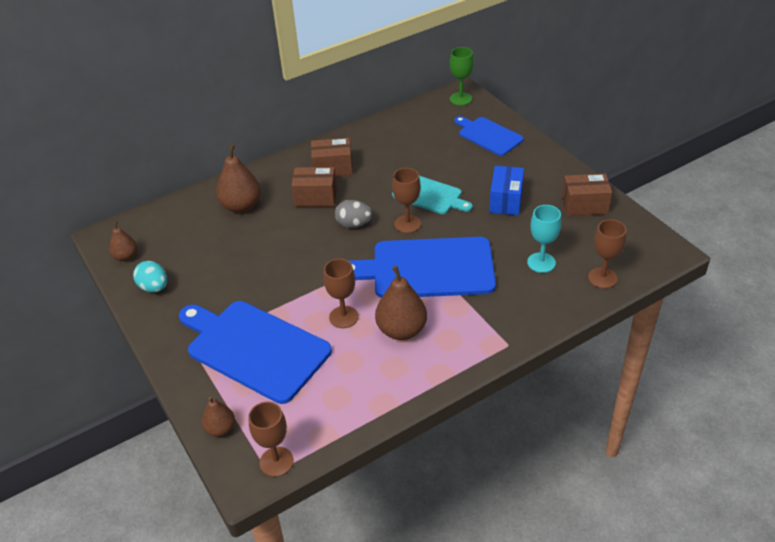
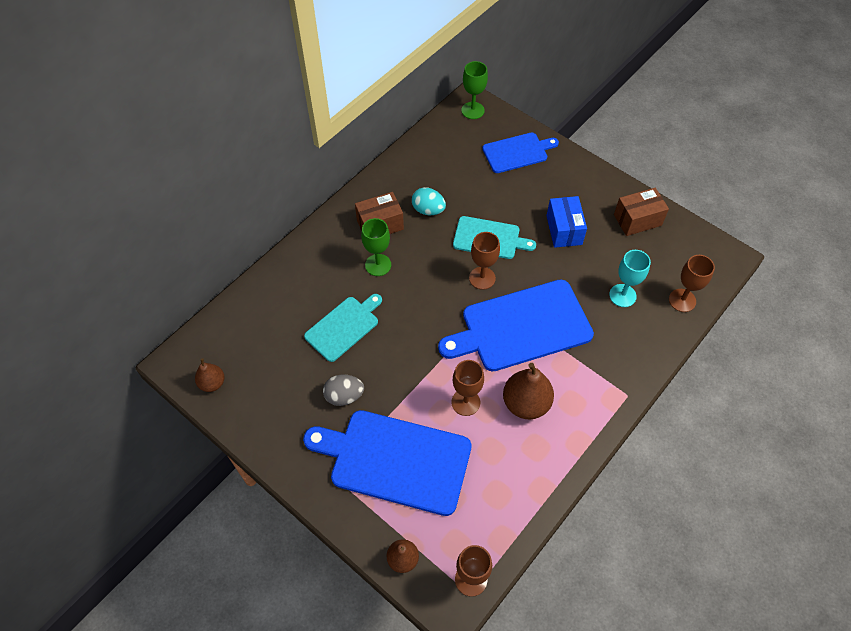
camera: 20 degrees left, 15 degrees up
turquoise egg [133,261,167,293] -> turquoise egg moved to [412,187,446,215]
brown pear [216,144,261,213] -> none
brown box [291,167,337,207] -> green goblet [361,218,391,276]
grey egg [335,200,372,228] -> grey egg moved to [323,374,364,406]
blue cutting board [454,116,524,156] -> blue cutting board turned 135 degrees clockwise [482,133,559,173]
none -> turquoise cutting board [304,294,382,362]

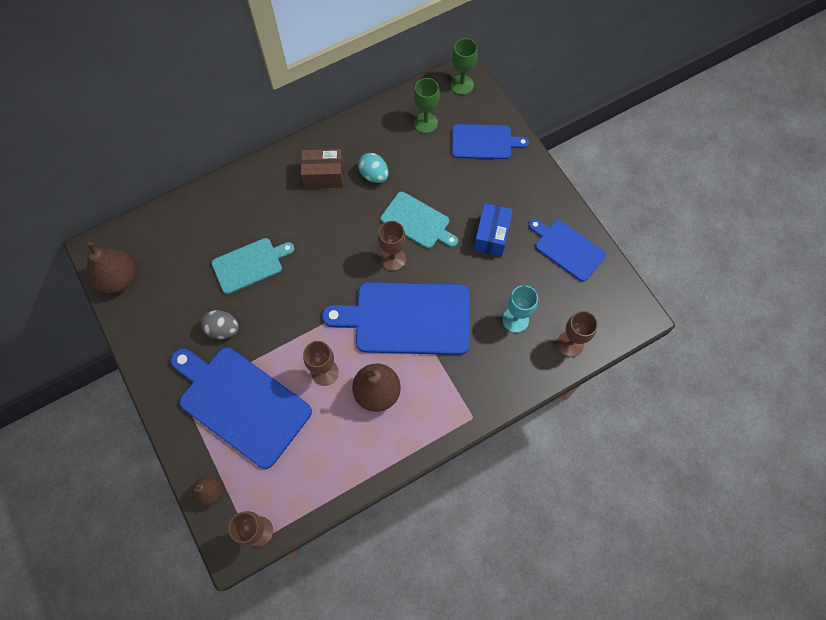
camera: 20 degrees right, 10 degrees up
brown pear [195,358,224,392] -> brown pear [87,242,135,293], size x1.71
green goblet [361,218,391,276] -> green goblet moved to [414,78,440,133]
brown box [614,188,669,236] -> blue cutting board [529,219,606,282]

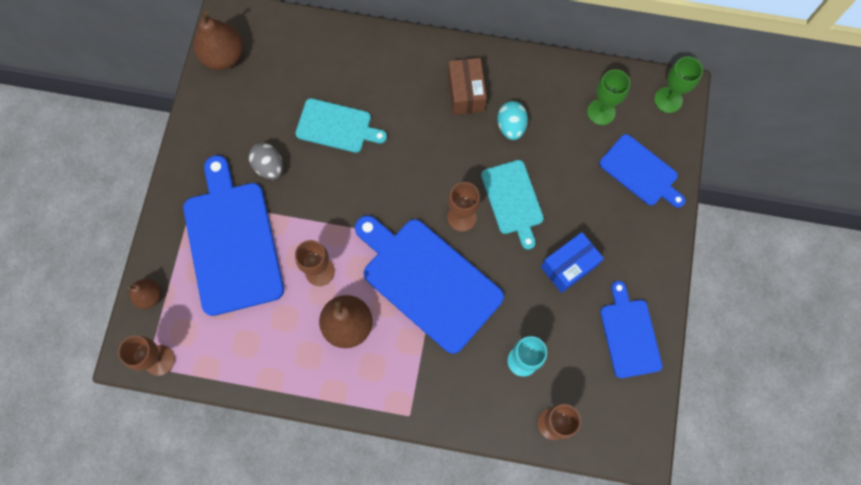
camera: 40 degrees right, 5 degrees up
brown box [301,149,344,188] -> brown box turned 45 degrees clockwise [448,58,487,115]

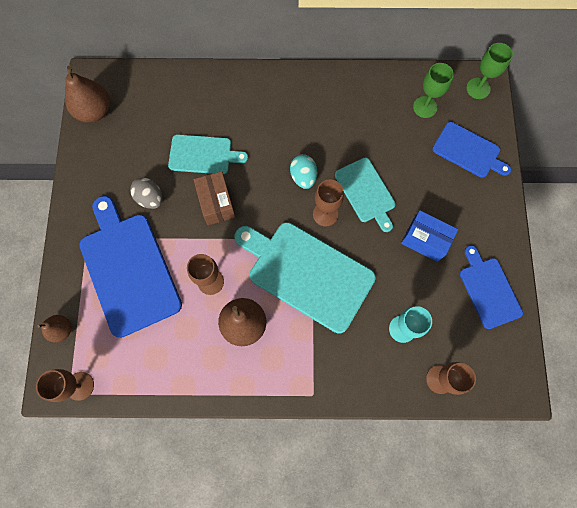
camera: 10 degrees left, 0 degrees up
blue cutting board [355,215,504,354] -> turquoise cutting board [235,222,376,334]
brown box [448,58,487,115] -> brown box moved to [194,171,235,225]
turquoise egg [497,101,528,140] -> turquoise egg moved to [290,154,317,189]
blue box [541,232,604,293] -> blue box turned 75 degrees clockwise [401,210,458,262]

